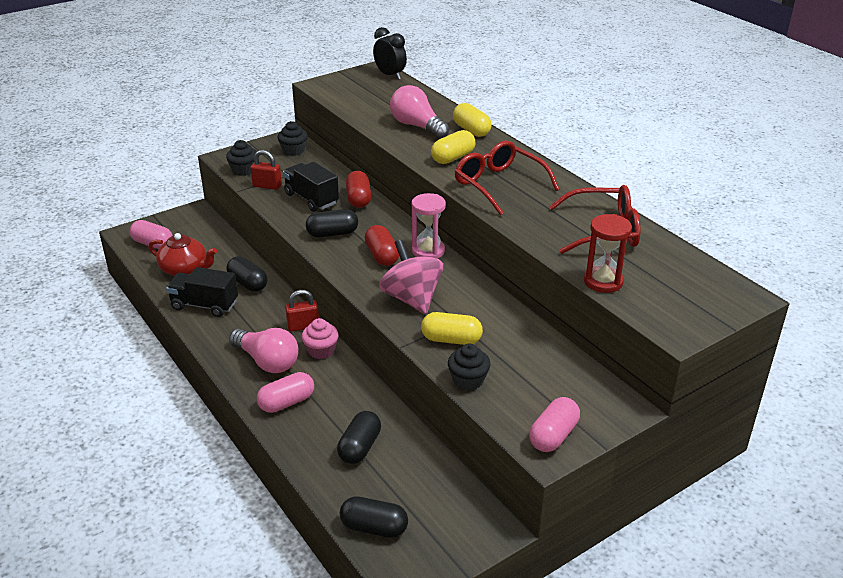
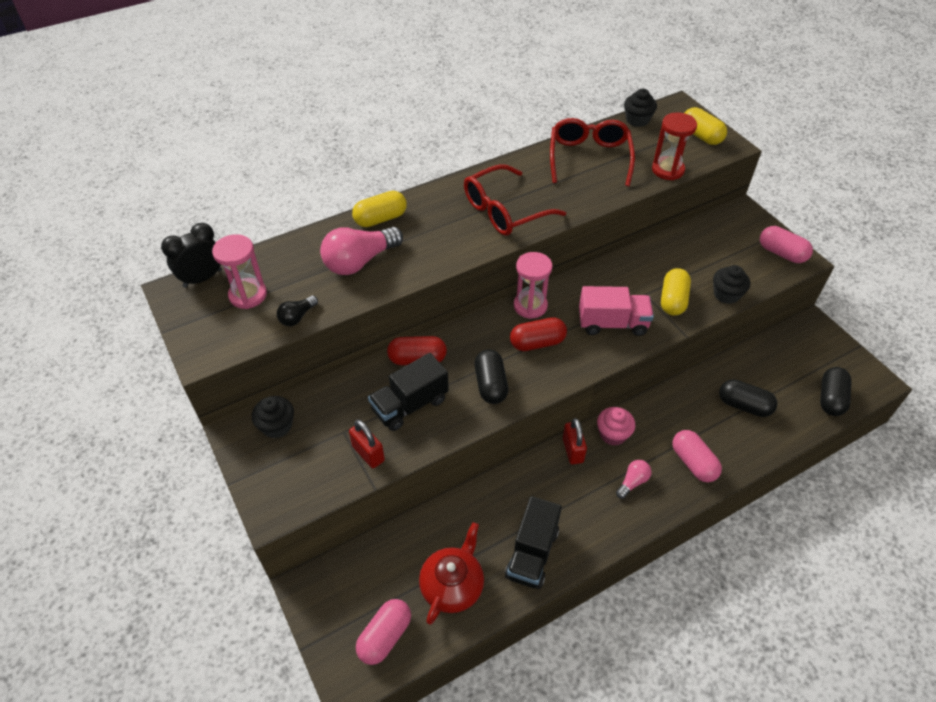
camera: 85 degrees left, 15 degrees up
black cupcake [226,140,257,176] -> black cupcake moved to [624,89,657,127]
black capsule [226,256,268,292] -> none
pink light bulb [229,328,299,373] -> pink light bulb [616,460,651,499], size x0.50
red padlock [250,150,282,190] -> red padlock turned 60 degrees counterclockwise [349,420,385,468]
pink spinning top [379,239,443,314] -> pink truck [579,286,654,336]
yellow capsule [431,130,475,164] -> yellow capsule moved to [685,107,727,145]
none -> pink hourglass [212,234,267,309]
none -> black light bulb [277,296,318,326]

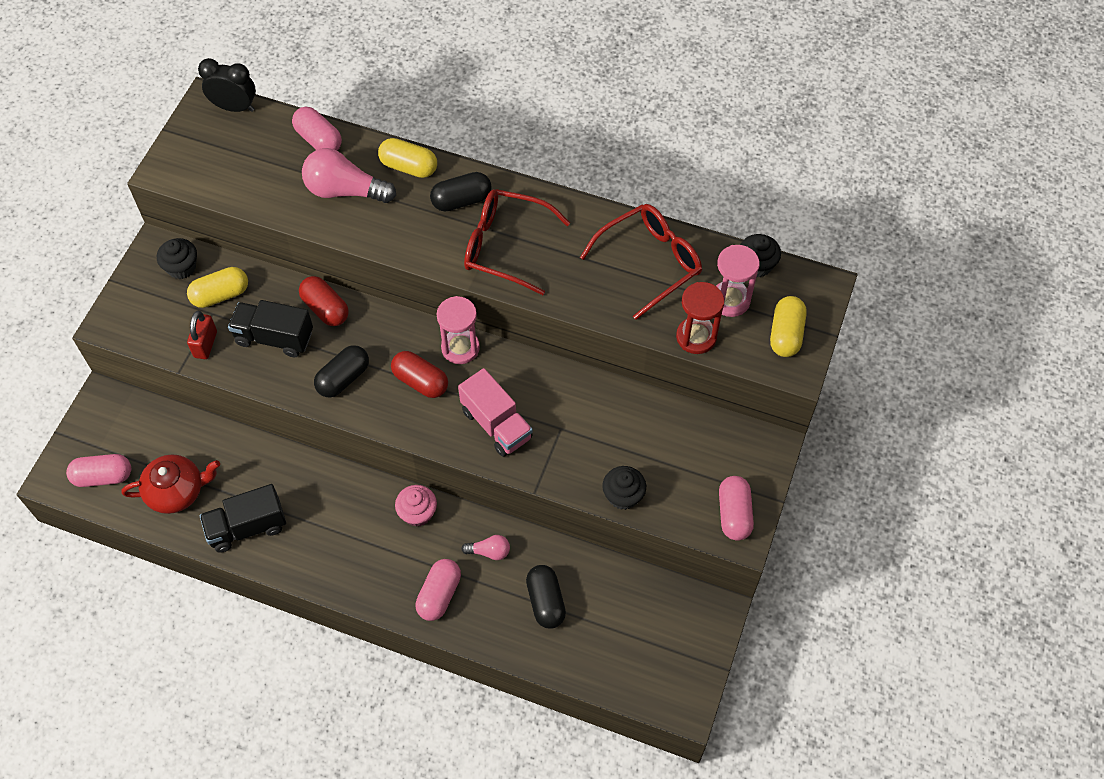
camera: 50 degrees right, 10 degrees up
pink hourglass [212,234,267,309] -> pink hourglass moved to [716,245,760,317]
black light bulb [277,296,318,326] -> none
red padlock [563,418,587,464] -> none
pink light bulb [616,460,651,499] -> pink light bulb moved to [461,535,510,560]
yellow capsule [661,268,691,316] -> yellow capsule moved to [187,267,248,308]
black capsule [820,367,851,416] -> black capsule moved to [430,172,492,212]
none -> pink capsule [292,107,342,151]

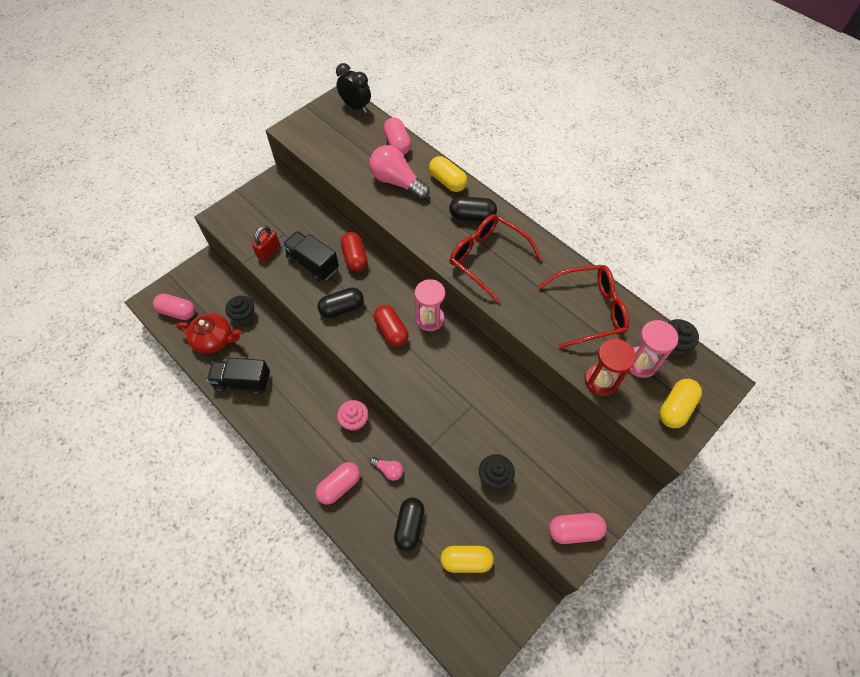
camera: 25 degrees right, 0 degrees up
black cupcake [157,238,197,279] -> black cupcake moved to [225,296,254,324]
yellow capsule [187,267,248,308] -> yellow capsule moved to [440,546,494,573]
pink truck [458,368,533,457] -> none
pink capsule [719,476,754,541] -> pink capsule turned 60 degrees clockwise [549,513,607,544]

